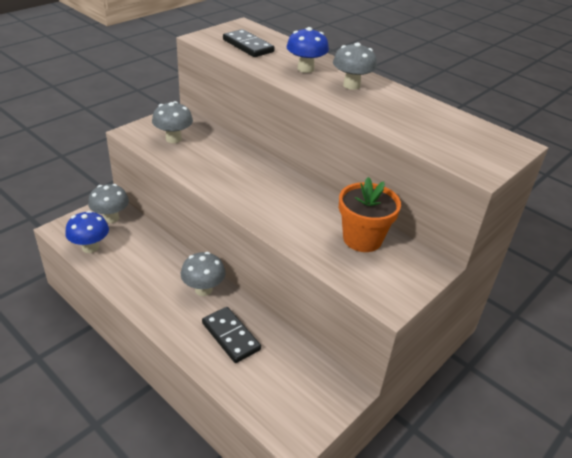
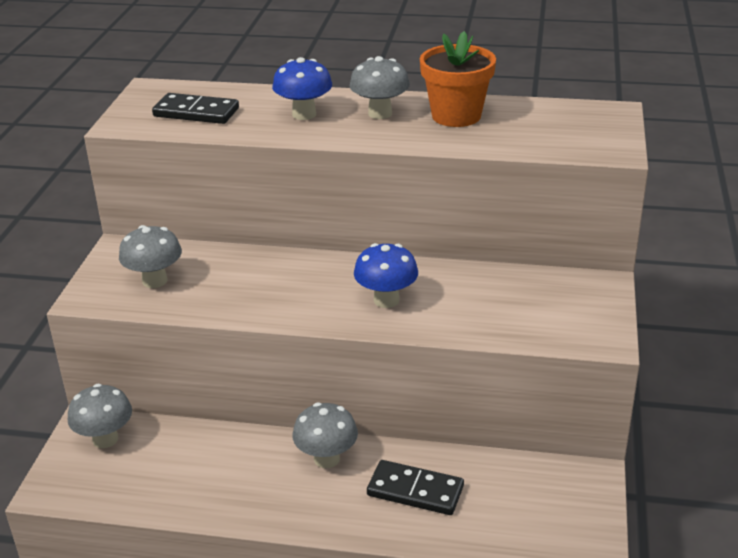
camera: 30 degrees left, 5 degrees down
blue mushroom [65,211,109,253] -> blue mushroom moved to [354,243,418,308]
orange flower pot [339,177,401,252] -> orange flower pot moved to [420,31,496,127]

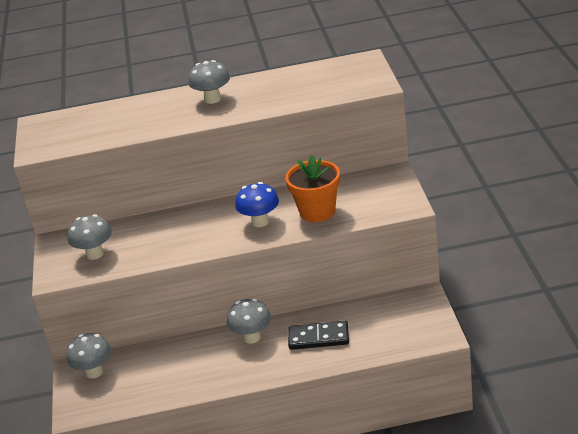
camera: 15 degrees left, 0 degrees up
black domino [152,93,239,124] -> none
blue mushroom [272,57,332,120] -> none
orange flower pot [420,31,496,127] -> orange flower pot moved to [285,154,340,222]

